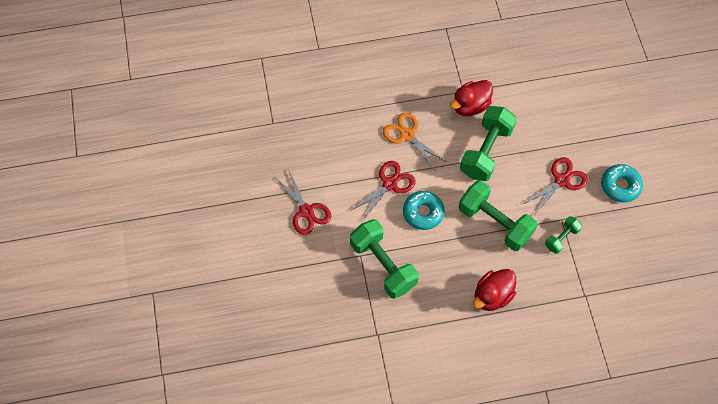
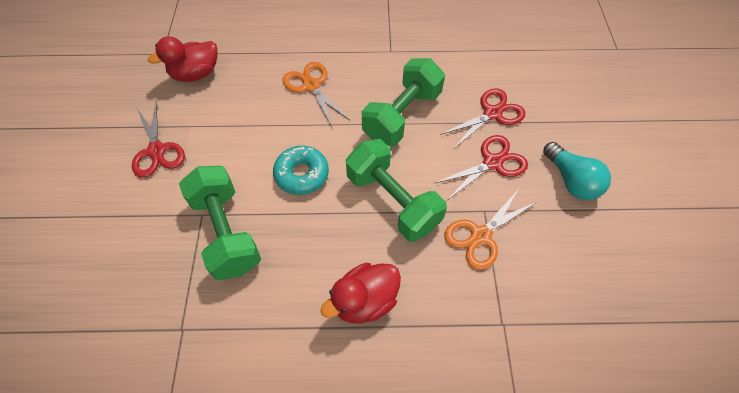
camera: 10 degrees right, 5 degrees down
red scissors [350,161,416,221] -> red scissors moved to [440,88,525,148]
red duck [450,80,493,116] -> red duck moved to [148,37,218,82]
green dumbbell [545,216,582,254] -> orange scissors [444,189,537,269]
turquoise donut [601,164,643,202] -> turquoise light bulb [543,142,611,200]

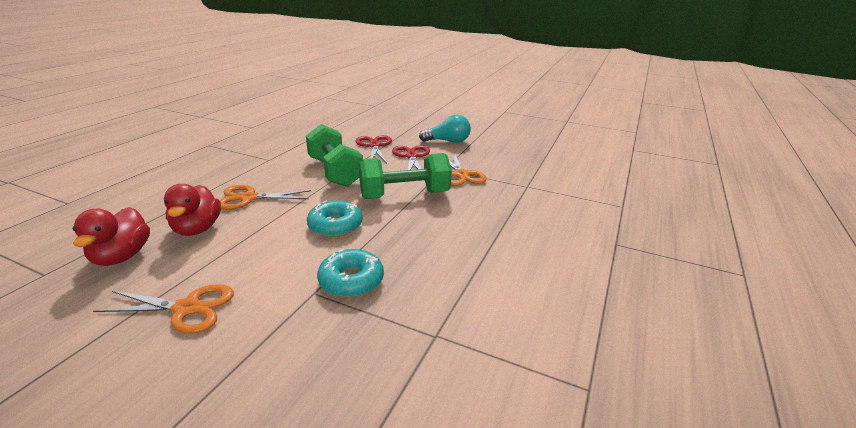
camera: 65 degrees left, 30 degrees down
red scissors [132,101,185,178] -> orange scissors [93,284,234,333]
green dumbbell [179,166,261,280] -> turquoise donut [317,249,384,297]
red duck [320,263,401,324] -> red duck moved to [164,184,221,236]

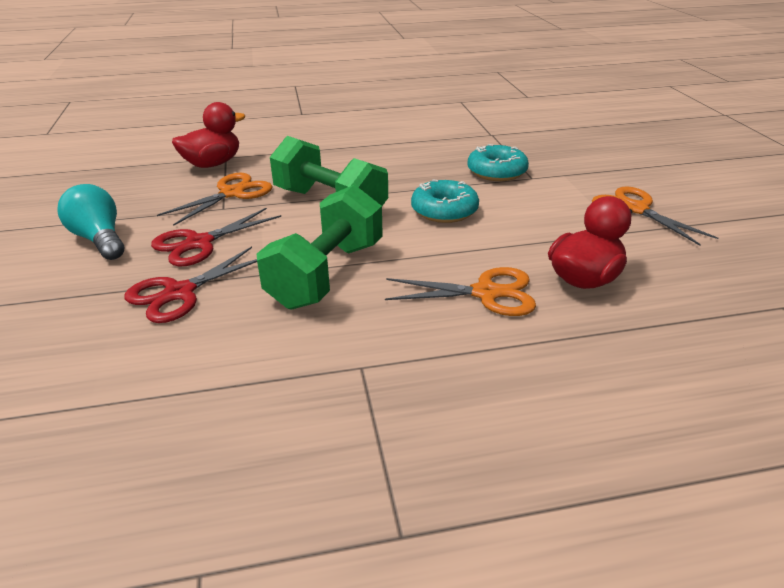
camera: 125 degrees left, 5 degrees up
red duck [73,207,150,266] -> red duck moved to [172,102,245,168]
orange scissors [220,185,311,210] -> orange scissors turned 45 degrees counterclockwise [385,267,536,316]

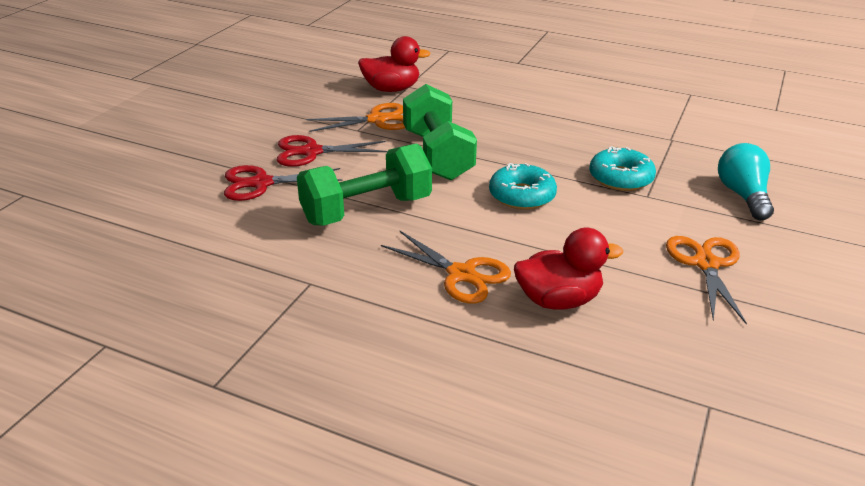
camera: 35 degrees right, 0 degrees up
turquoise light bulb [57,184,124,260] -> turquoise light bulb moved to [718,143,774,221]

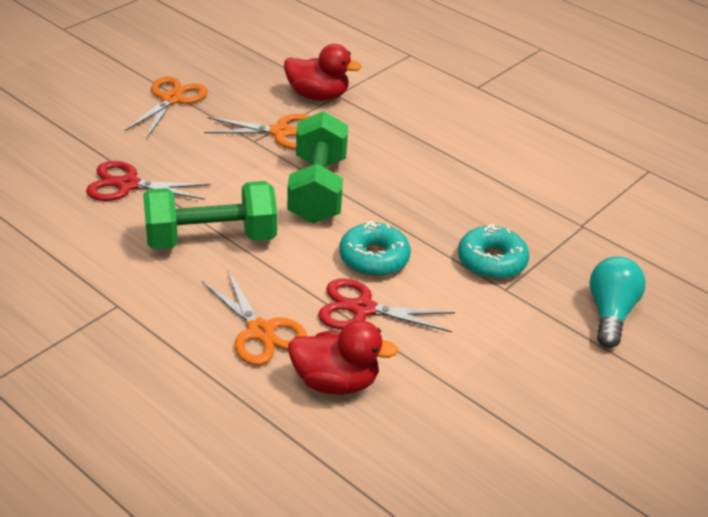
camera: 15 degrees right, 5 degrees up
red scissors [277,135,387,167] -> red scissors moved to [318,278,455,332]
orange scissors [666,236,747,325] -> orange scissors moved to [124,76,207,138]

